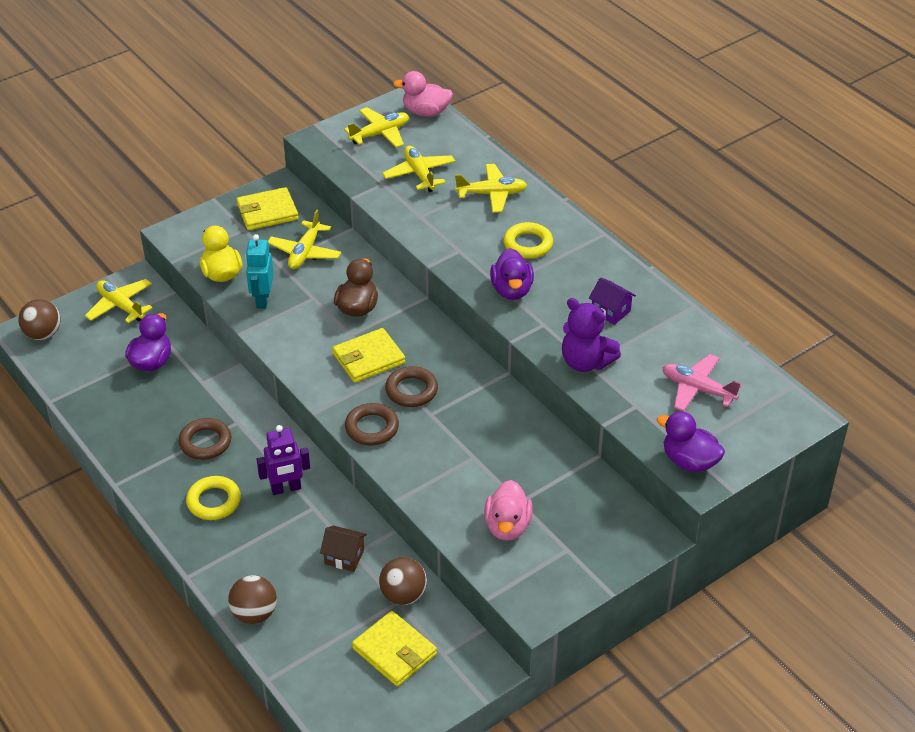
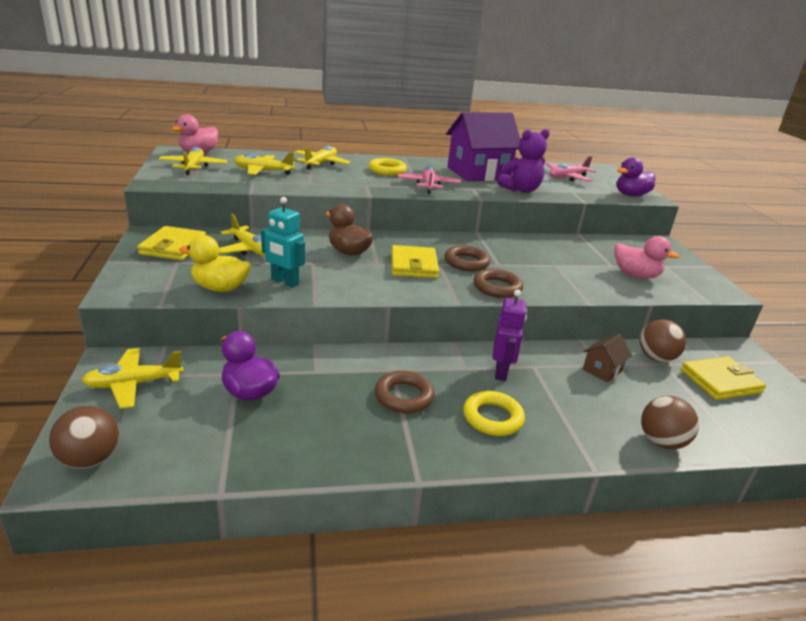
camera: 65 degrees left, 15 degrees down
purple duck [490,248,534,300] -> pink plane [397,165,461,194]
purple house [589,277,636,325] -> purple house [446,112,520,181], size x2.32

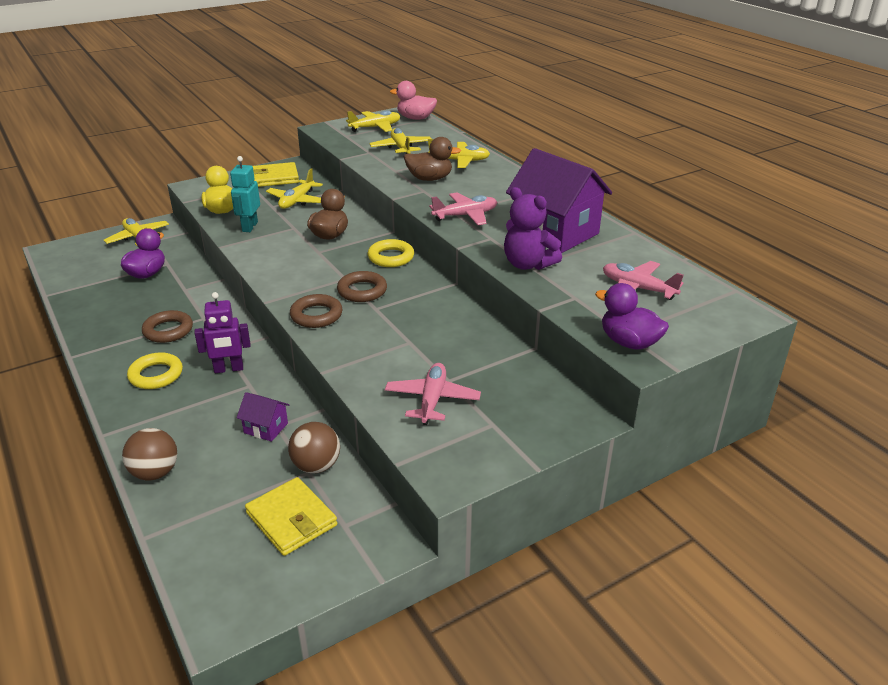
camera: 70 degrees right, 5 degrees up
brown ball [49,406,119,469] -> none
yellow ring [369,158,407,176] -> yellow ring moved to [368,239,414,267]
yellow wallet [391,245,439,278] -> none
brown house [583,334,632,383] -> purple house [237,392,290,442]
pink duck [615,236,679,279] -> pink plane [385,363,481,425]
none -> brown duck [404,137,461,181]

